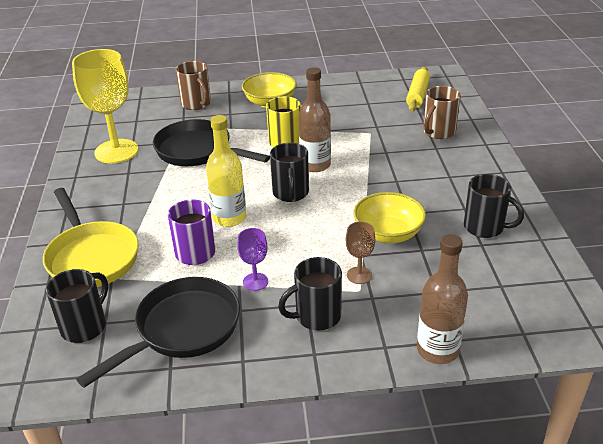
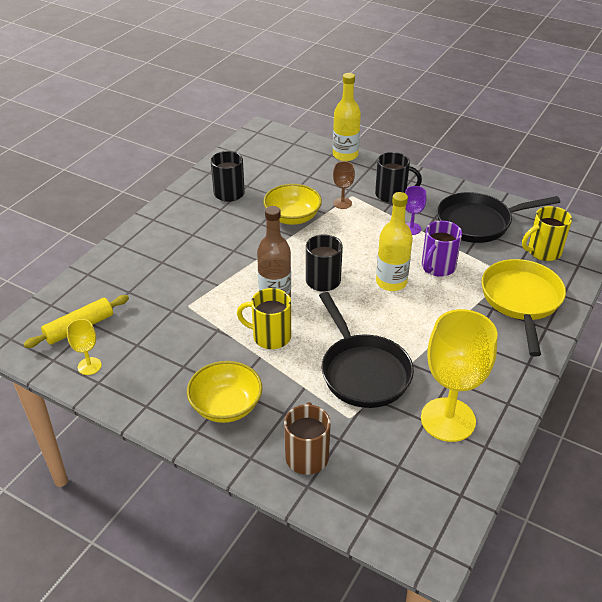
camera: 145 degrees left, 5 degrees up
black mug [46,269,108,343] -> yellow mug [522,206,572,261]
brown bottle [417,234,468,364] -> yellow bottle [333,73,361,161]
brown mug [423,86,461,139] -> none
none -> yellow goblet [67,319,102,375]

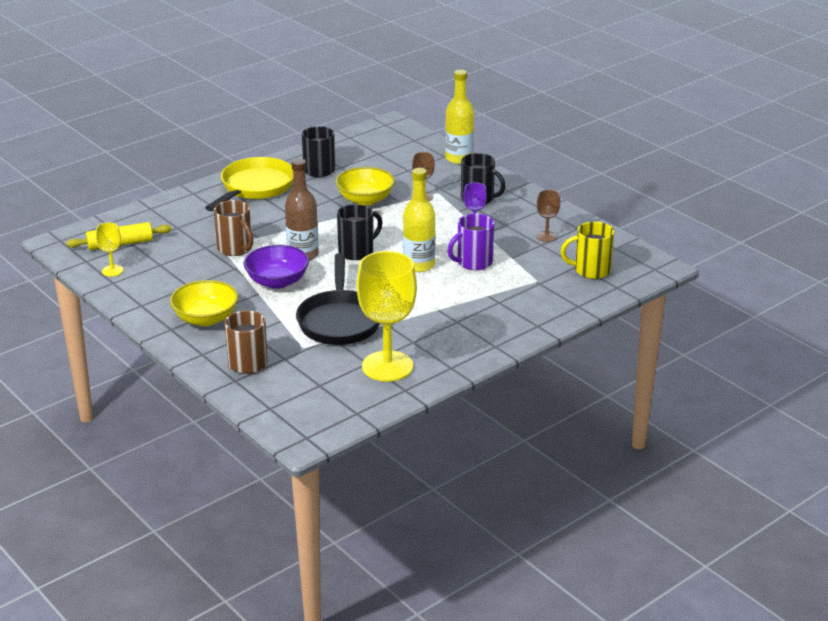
camera: 20 degrees right, 10 degrees down
yellow mug [237,288,291,349] -> purple bowl [244,245,309,289]
black pan [437,192,560,243] -> brown goblet [536,190,560,242]
yellow pan [482,259,566,357] -> yellow pan moved to [205,157,293,211]
none -> brown mug [214,200,253,256]

